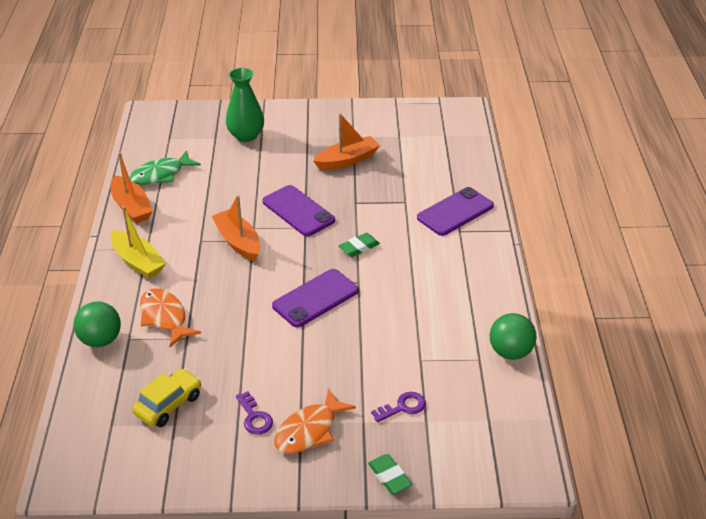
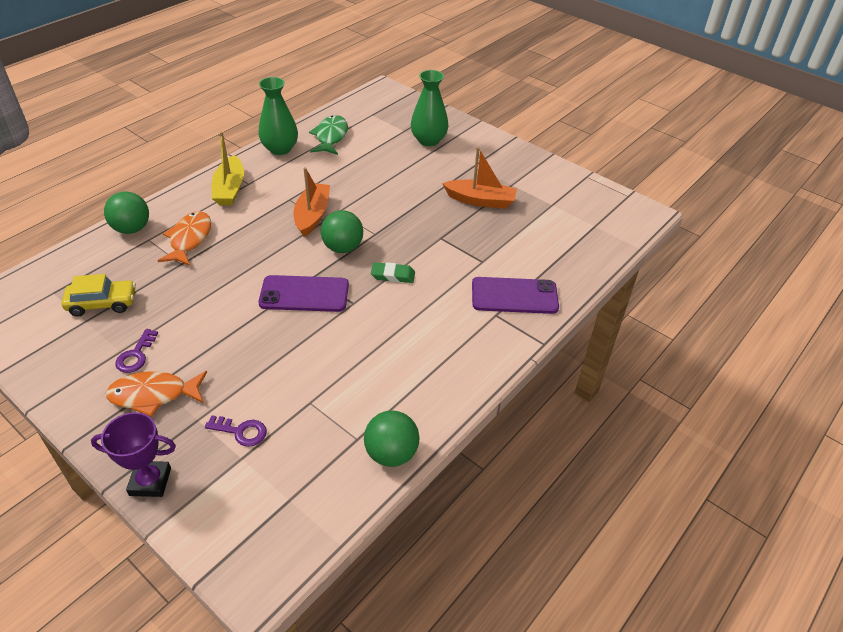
camera: 40 degrees right, 5 degrees up
orange boat [111,152,153,224] -> green vase [259,77,298,155]
green fish [130,150,201,185] -> green fish turned 90 degrees clockwise [309,115,348,155]
purple phone [262,185,335,236] -> none
green eraser [368,454,412,494] -> purple trophy [91,412,176,497]
none -> green ball [321,210,363,253]

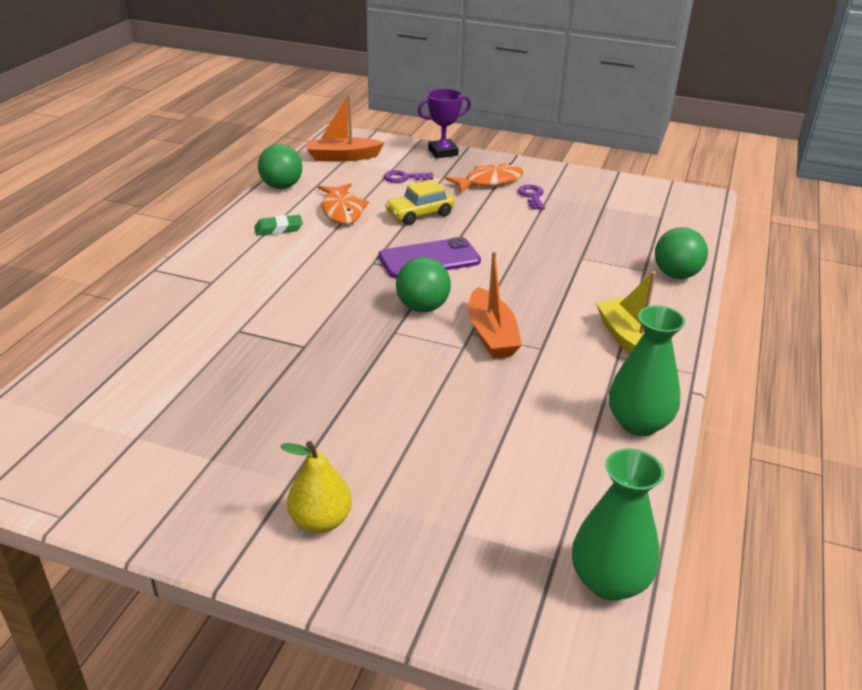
camera: 160 degrees right, 10 degrees down
yellow car [62,274,136,317] -> yellow car moved to [385,179,455,225]
orange fish [157,211,211,266] -> orange fish moved to [318,183,369,224]
green fish [309,115,348,155] -> none
green eraser [371,262,415,283] -> green eraser moved to [254,215,303,236]
green vase [411,70,449,146] -> green vase moved to [572,448,664,601]
orange boat [442,147,517,209] -> orange boat moved to [306,95,385,162]
purple phone [472,277,559,314] -> none
none -> yellow pear [280,441,352,533]

